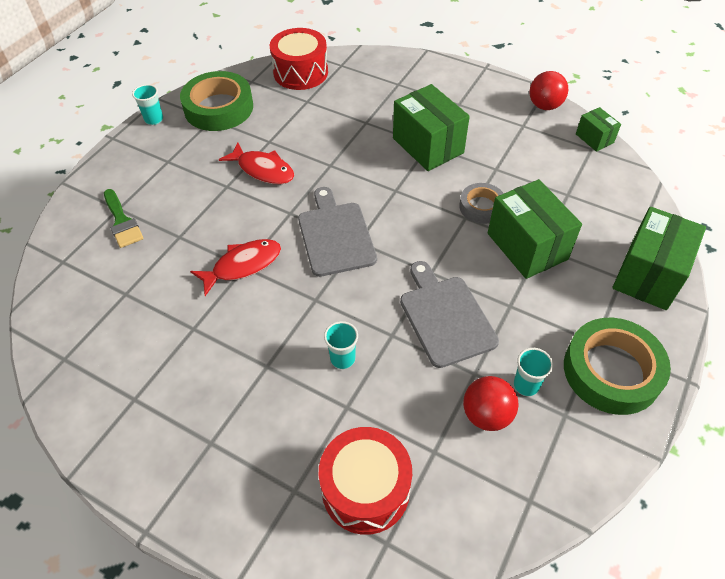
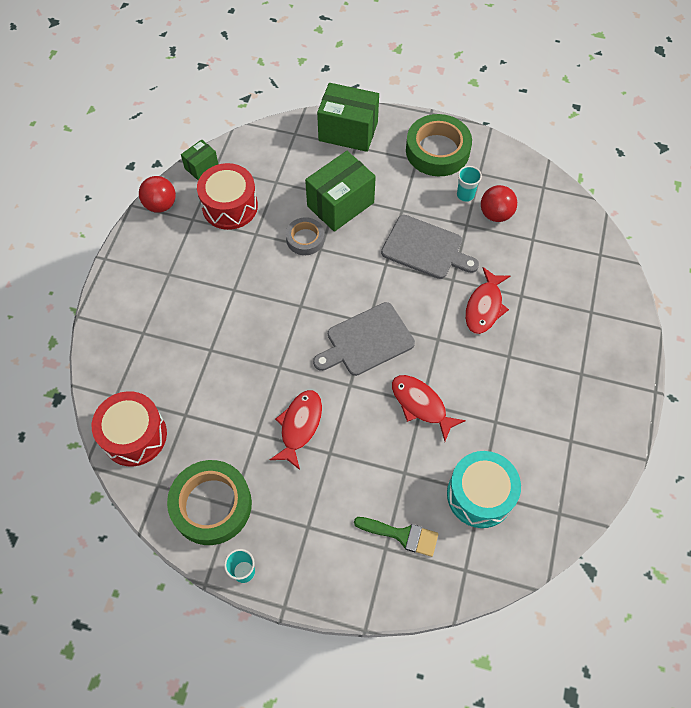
camera: 105 degrees left, 10 degrees up
green brush [104,189,144,248] -> green brush turned 60 degrees clockwise [354,517,438,557]
red drum [319,427,412,535] -> red drum moved to [197,163,258,230]
turquoise cup [324,321,358,369] -> red fish [465,267,510,334]
green box [393,84,470,171] -> none
grey cutting board [400,261,499,368] -> grey cutting board turned 120 degrees counterclockwise [381,215,479,279]
none -> turquoise drum [447,451,521,528]

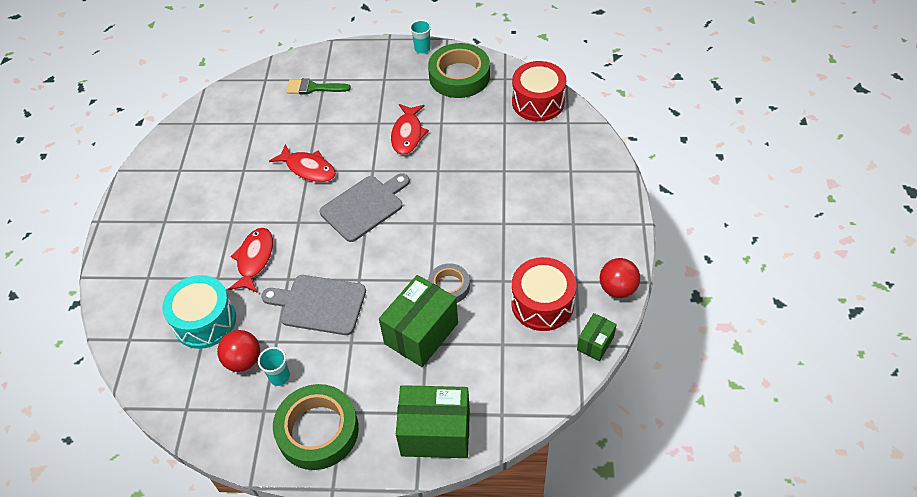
camera: 170 degrees right, 10 degrees down
turquoise drum [447,451,521,528] -> turquoise drum moved to [162,275,236,349]

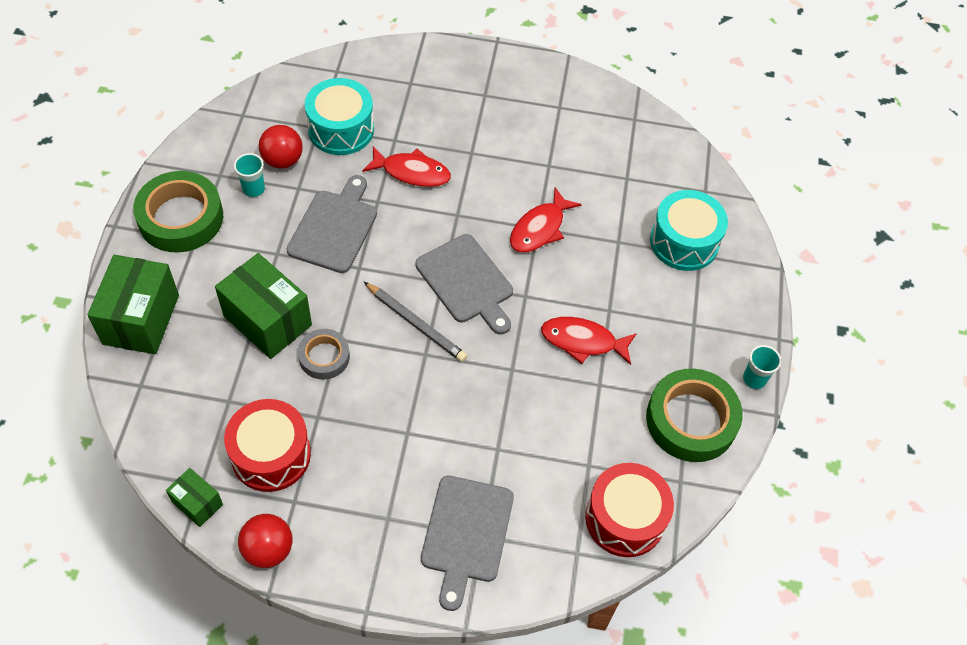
camera: 90 degrees right, 5 degrees up
green brush [286,78,351,95] -> turquoise drum [650,190,728,271]
none -> grey pencil [364,282,467,362]
none -> grey cutting board [421,476,514,611]

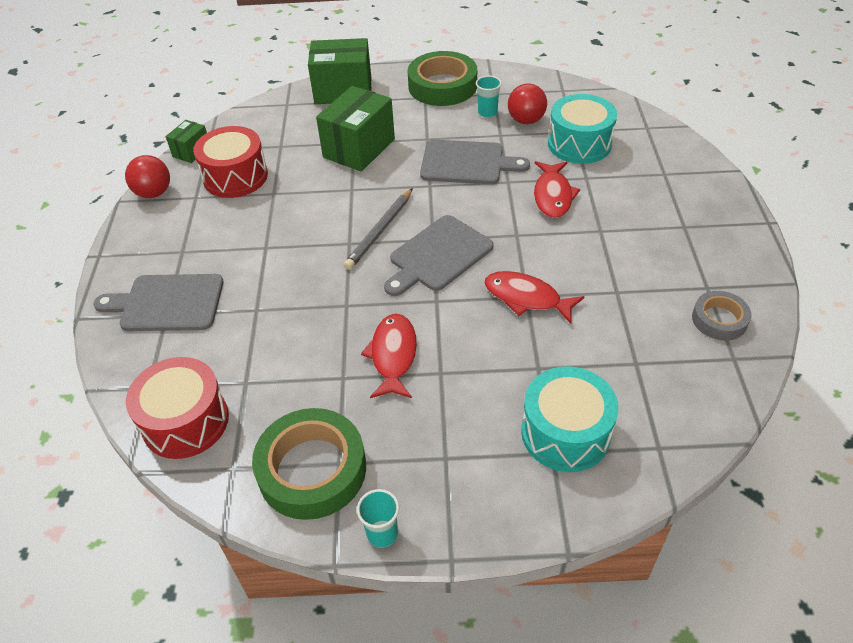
camera: 85 degrees right, 10 degrees down
grey tape [298,329,350,380] -> grey tape moved to [692,291,751,341]

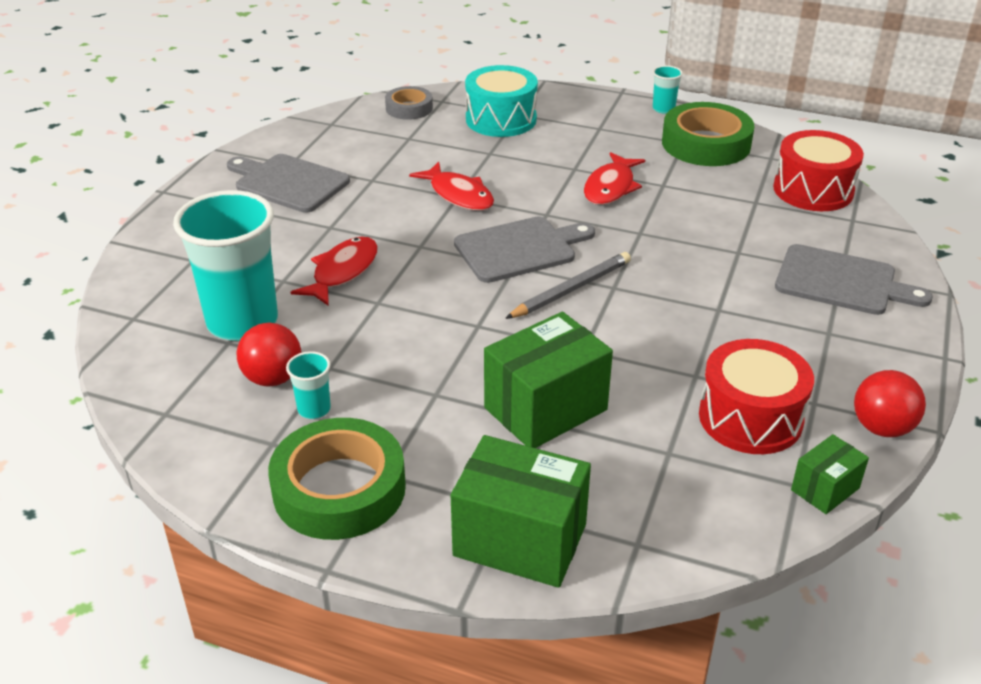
camera: 160 degrees left, 10 degrees down
grey cutting board [420,140,530,184] -> grey cutting board moved to [227,154,350,213]
turquoise drum [548,94,617,164] -> turquoise cup [173,190,278,341]
grey tape [692,291,751,341] -> grey tape moved to [385,86,433,120]

